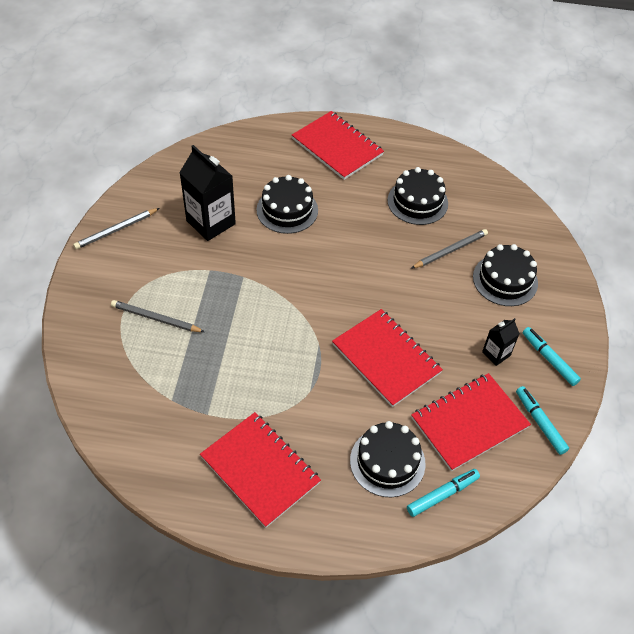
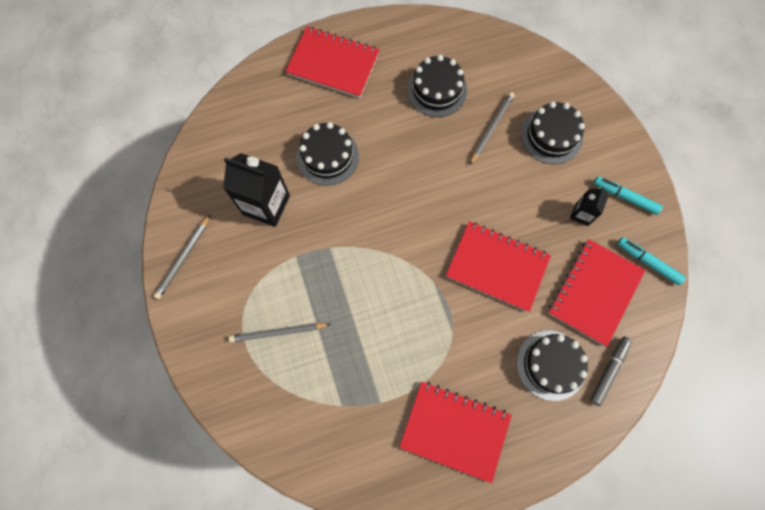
camera: 25 degrees left, 20 degrees up
turquoise marker [407,469,480,517] -> grey marker [590,336,632,406]

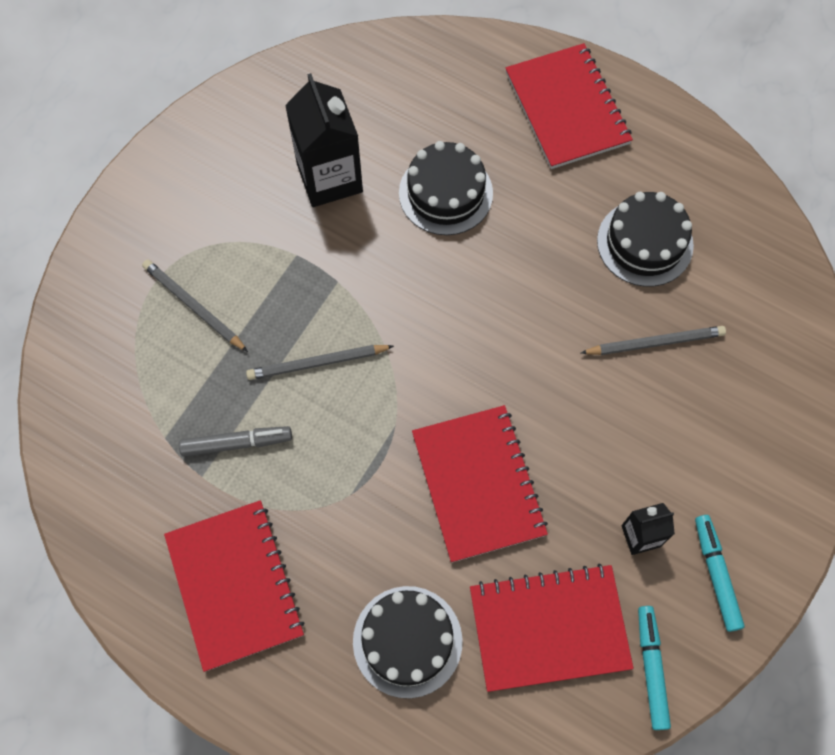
camera: 50 degrees right, 5 degrees down
grey pencil [153,215,210,299] -> grey pencil moved to [246,345,394,380]
black cake [521,102,585,164] -> none
grey marker [590,336,632,406] -> grey marker moved to [179,426,292,456]

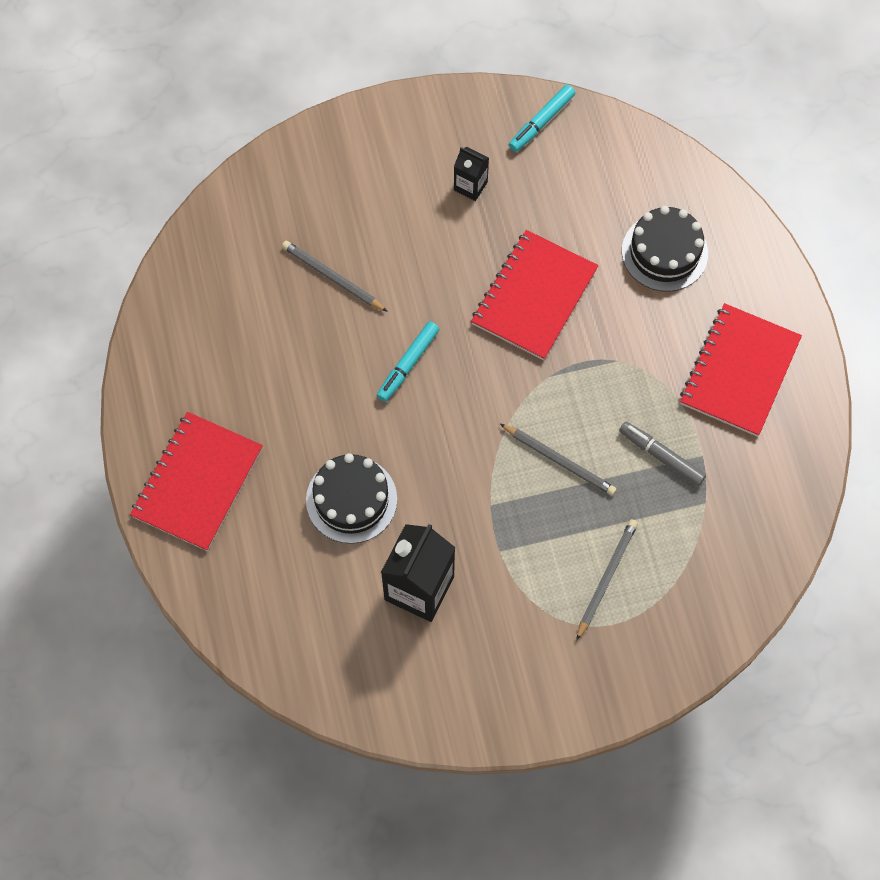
camera: 135 degrees left, 0 degrees up
grey pencil [142,260,248,352] -> grey pencil turned 150 degrees counterclockwise [576,519,638,641]
red notebook [470,564,634,692] -> none
black cake [597,192,694,287] -> none
turquoise marker [695,515,745,632] -> turquoise marker moved to [377,321,439,402]

